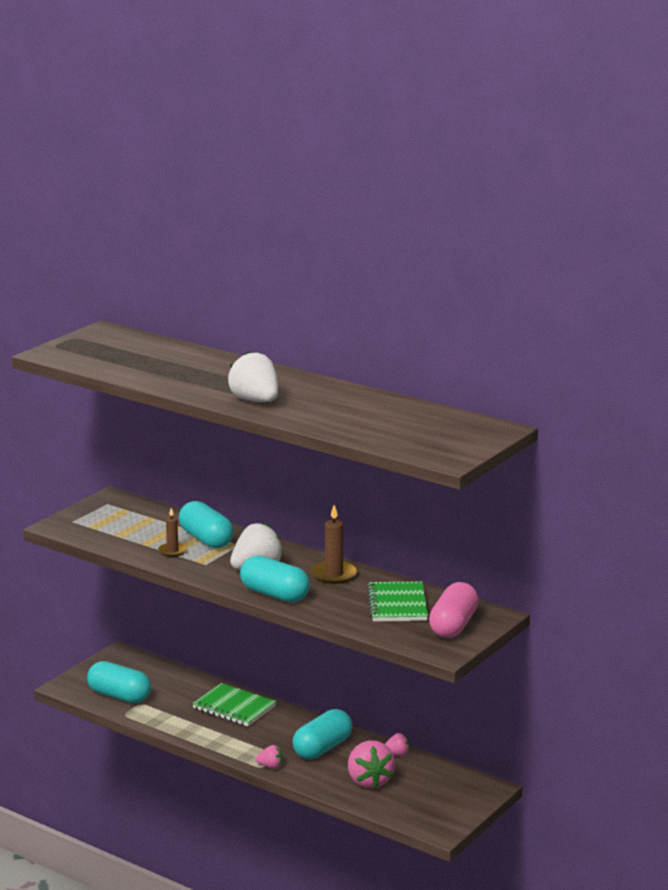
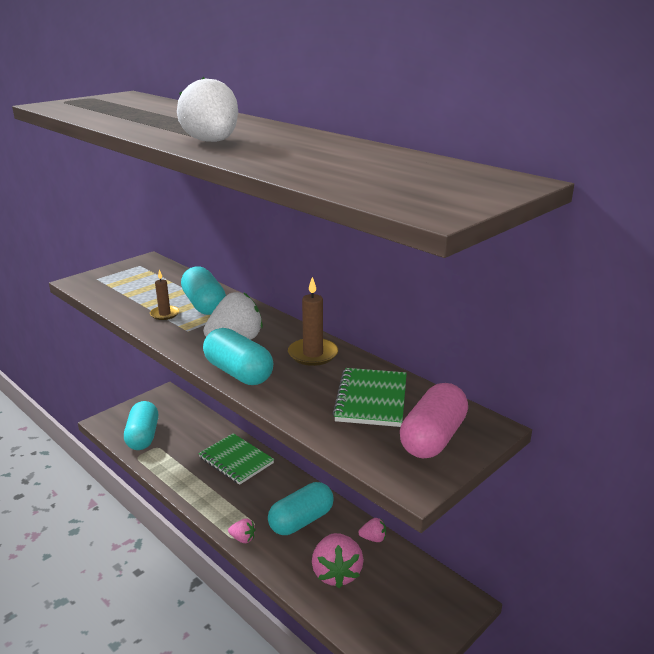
camera: 10 degrees right, 5 degrees up
turquoise capsule [87,661,151,703] -> turquoise capsule turned 45 degrees clockwise [124,401,158,450]

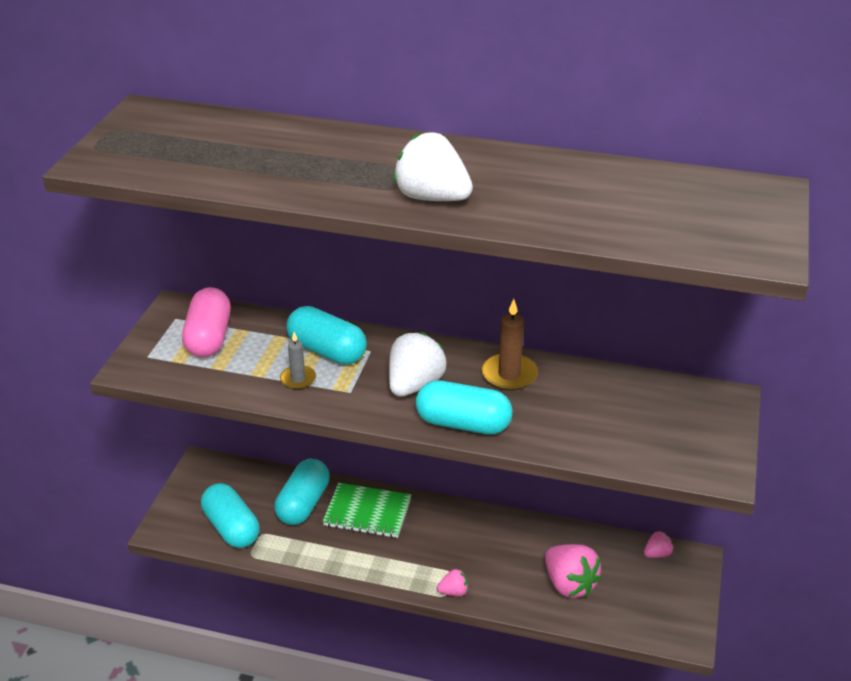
camera: 30 degrees left, 10 degrees up
brown candle [150,270,179,320] -> grey candle [280,332,316,390]
turquoise capsule [268,482,334,535] -> turquoise capsule moved to [274,459,330,525]
green notebook [332,368,407,427] -> none
pink strawberry [358,518,386,542] -> pink strawberry moved to [644,531,674,558]
pink capsule [400,383,468,458] -> pink capsule moved to [182,287,231,357]

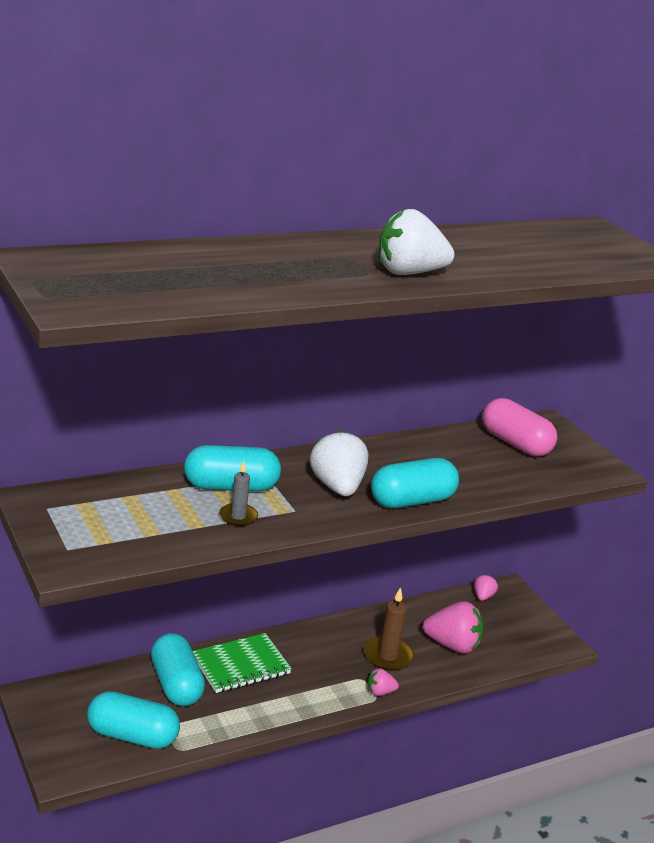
camera: 45 degrees left, 10 degrees down
pink capsule [182,287,231,357] -> pink capsule moved to [482,398,557,456]
pink strawberry [437,569,468,596] -> pink strawberry turned 135 degrees counterclockwise [368,668,399,696]
brown candle [482,299,538,391] -> brown candle moved to [364,587,414,671]

